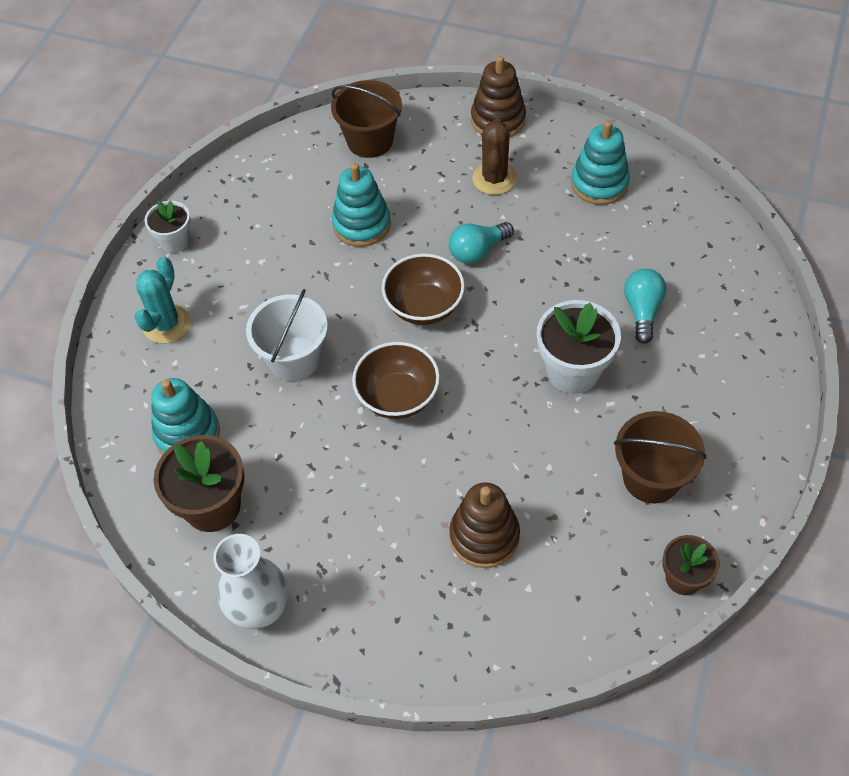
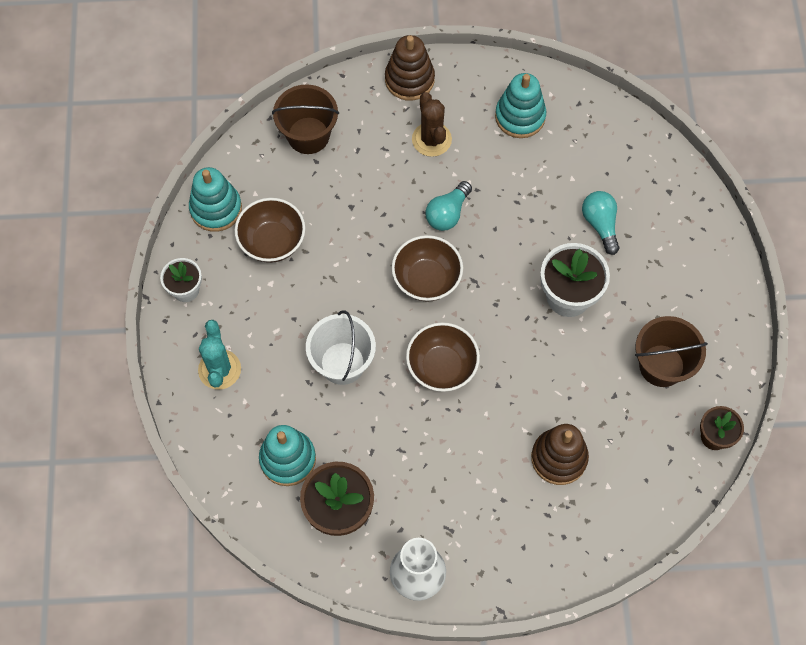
camera: 25 degrees left, 10 degrees up
turquoise stacking toy [332,163,391,247] -> turquoise stacking toy moved to [189,167,242,232]
none -> brown bowl [235,198,305,263]

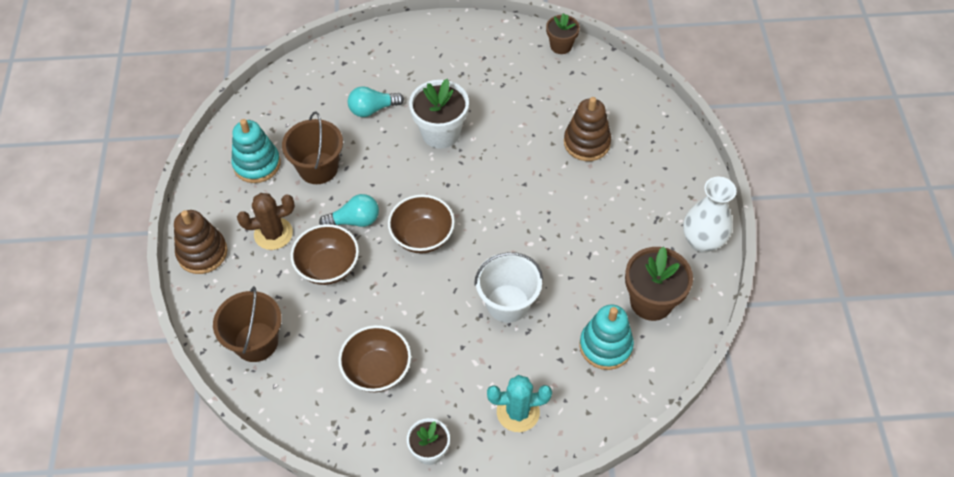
camera: 90 degrees left, 10 degrees down
turquoise stacking toy [189,167,242,232] -> none
brown bowl [406,322,480,392] -> brown bowl moved to [291,224,359,285]
turquoise light bulb [425,181,472,231] -> turquoise light bulb turned 45 degrees counterclockwise [319,194,379,227]
brown bucket [635,316,708,387] -> brown bucket moved to [282,111,343,184]

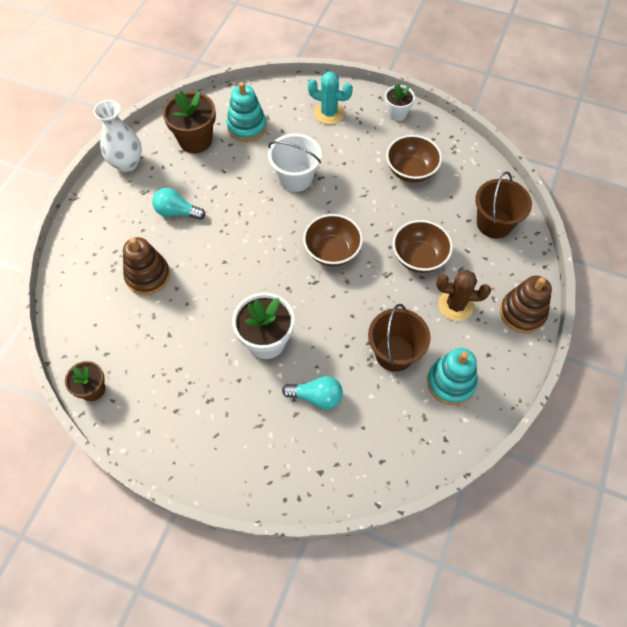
camera: 155 degrees left, 5 degrees up
turquoise light bulb [319,194,379,227] -> turquoise light bulb moved to [152,188,205,220]

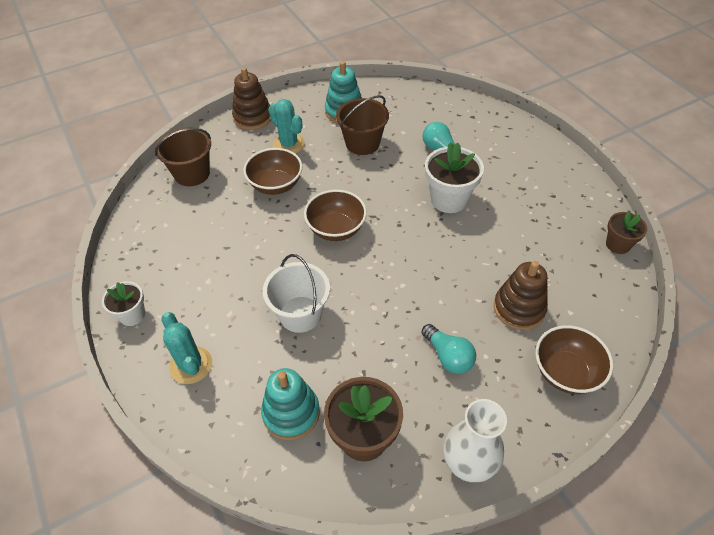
camera: 140 degrees left, 10 degrees down
brown bowl [386,135,442,183] -> brown bowl moved to [536,325,613,394]
brown cactus [436,270,491,321] -> turquoise cactus [268,99,305,154]

